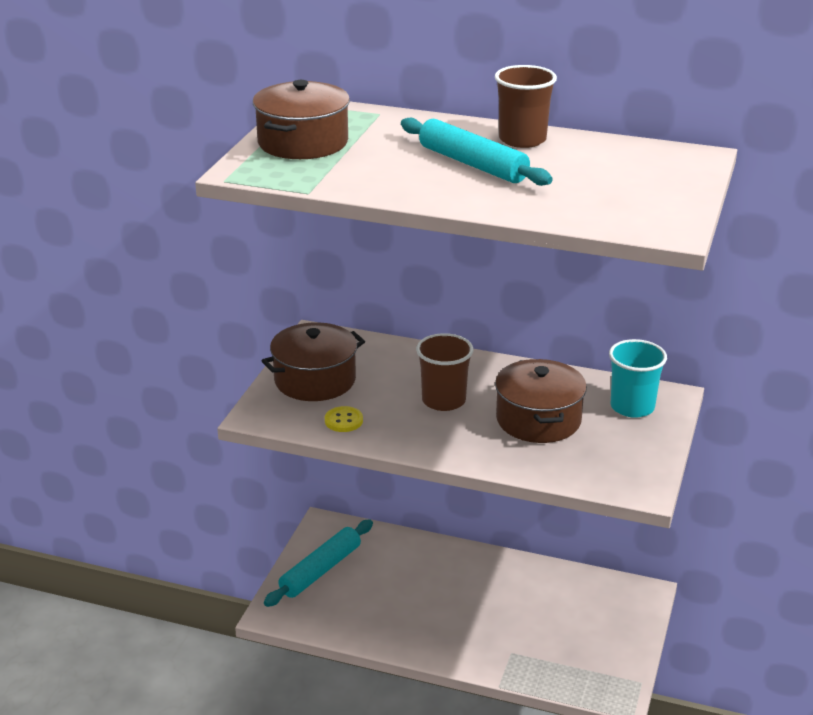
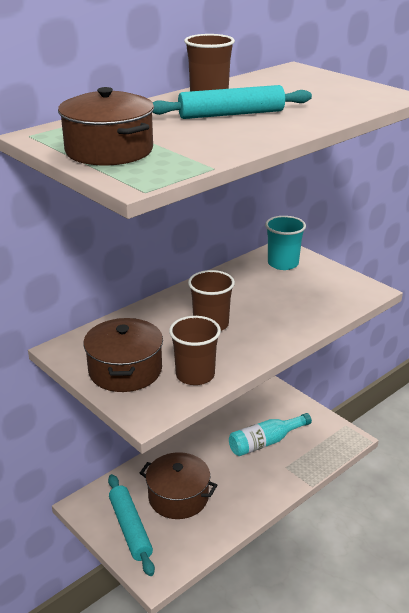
camera: 60 degrees left, 0 degrees up
yellow button [325,406,363,432] -> brown cup [169,316,221,385]
brown pot [495,359,587,443] -> brown pot moved to [140,452,217,519]
none -> turquoise bottle [229,413,312,456]

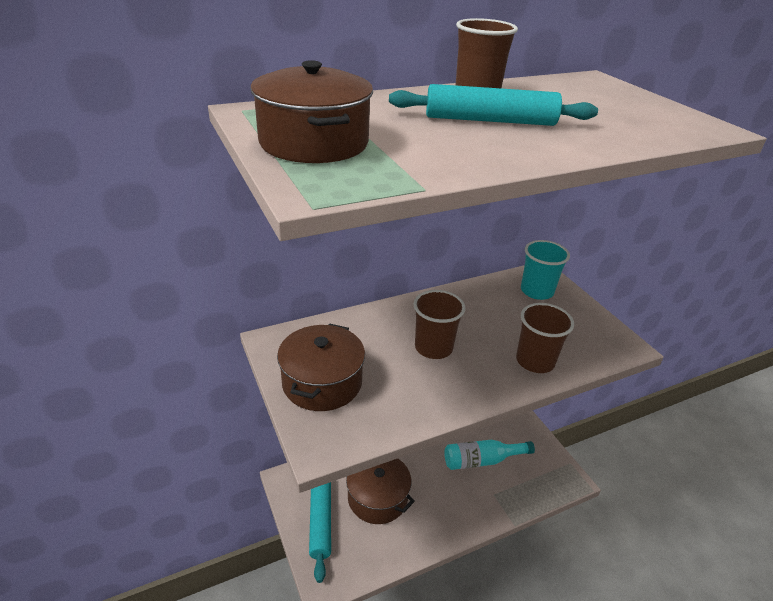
camera: 15 degrees right, 5 degrees up
brown cup [169,316,221,385] -> brown cup moved to [516,303,574,373]

